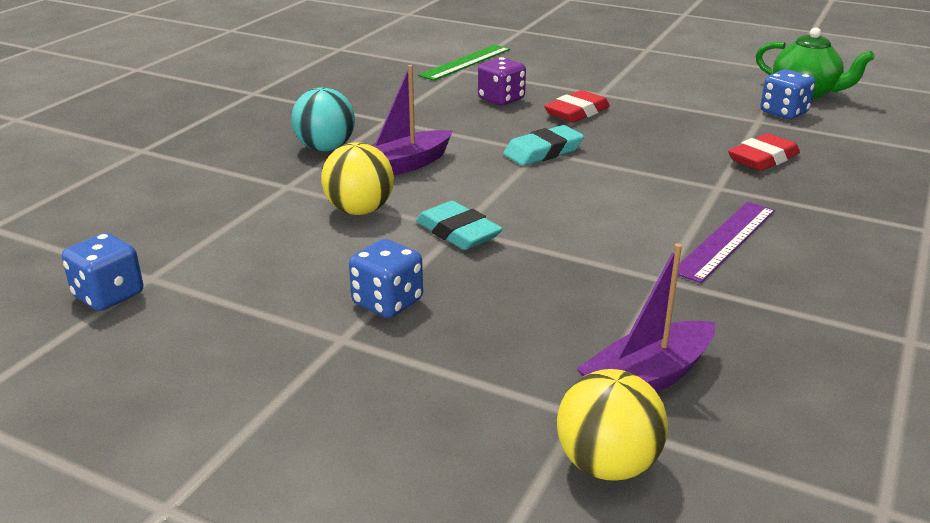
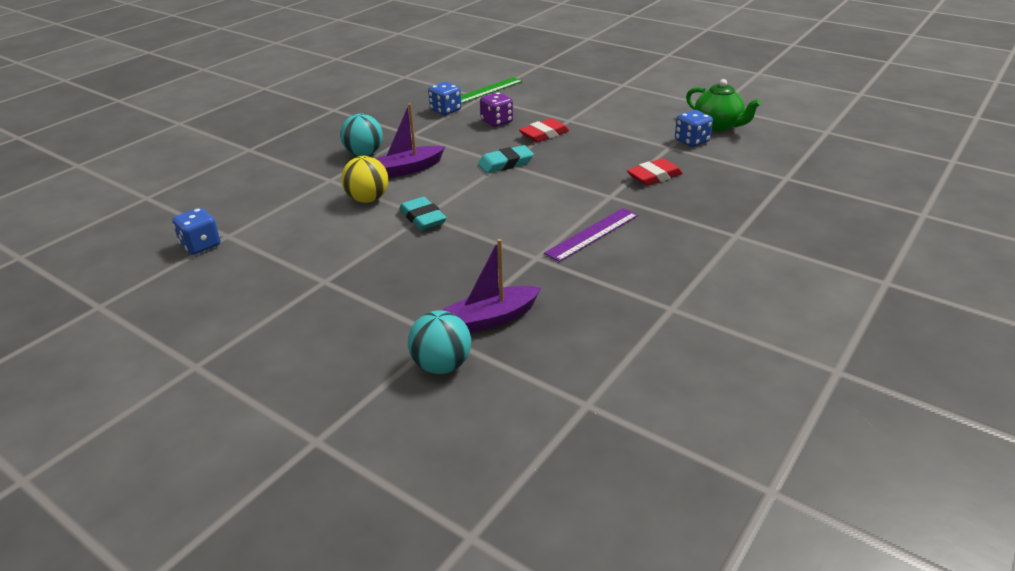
camera: 10 degrees right, 5 degrees up
blue dice [349,239,423,318] -> blue dice moved to [428,82,461,115]
yellow ball [557,369,668,481] -> turquoise ball [408,310,471,374]

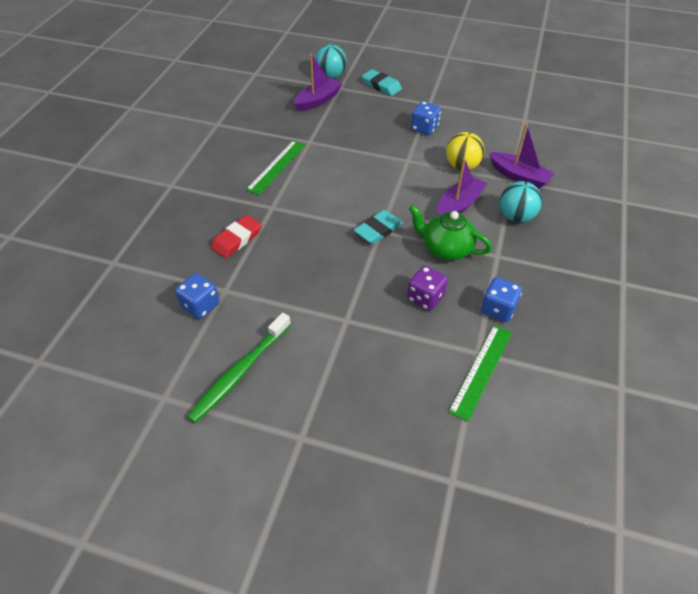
camera: 160 degrees right, 15 degrees up
blue dice [172,208,221,255] -> blue dice moved to [411,101,441,135]
turquoise eraser [399,197,447,230] -> turquoise eraser moved to [362,69,402,96]
red eraser [519,118,569,142] -> none
purple ruler [544,208,638,262] -> green ruler [246,140,306,195]
green teapot [686,79,761,131] -> green teapot moved to [409,205,492,260]
none -> green toothbrush [187,313,291,423]
none -> purple boat [490,123,555,189]

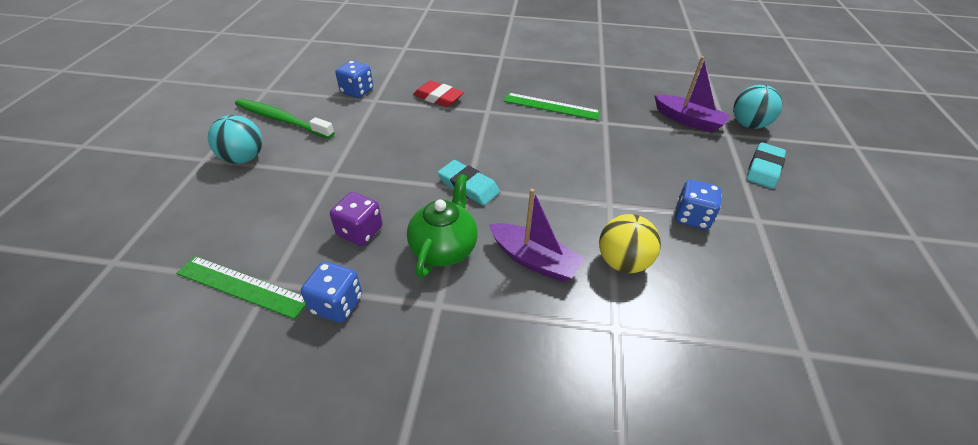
camera: 80 degrees right, 5 degrees down
purple boat [490,123,555,189] -> none
turquoise ball [500,181,542,223] -> turquoise ball moved to [208,115,262,164]

